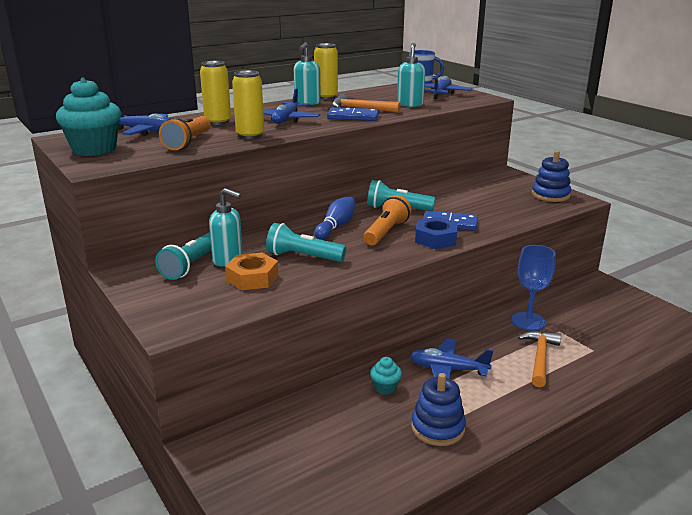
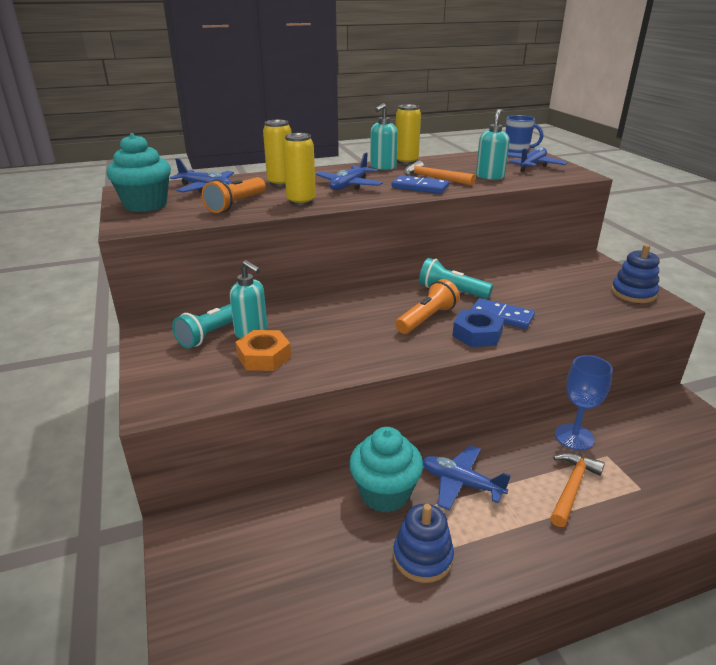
camera: 15 degrees right, 5 degrees up
turquoise flashlight [266,223,346,262] -> none
blue bowling pin [314,196,355,239] -> none
turquoise cupcake [370,357,402,395] -> turquoise cupcake [349,427,423,513], size x2.11

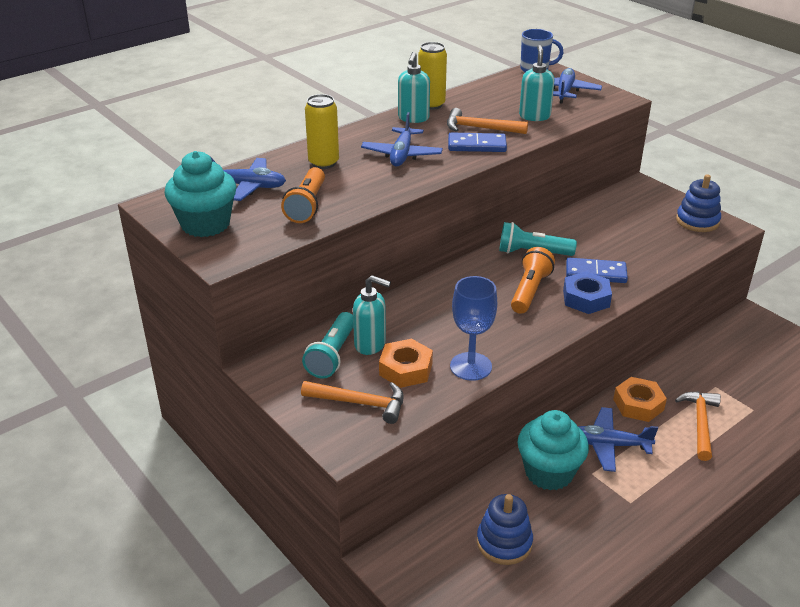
camera: 20 degrees left, 5 degrees up
yellow can [283,133,316,205] -> none
blue stacking toy [393,504,454,583] -> blue stacking toy moved to [477,494,533,565]
blue goblet [555,355,613,450] -> blue goblet moved to [450,276,497,381]
none -> orange hammer [301,381,404,424]
none -> orange nut [613,377,667,422]

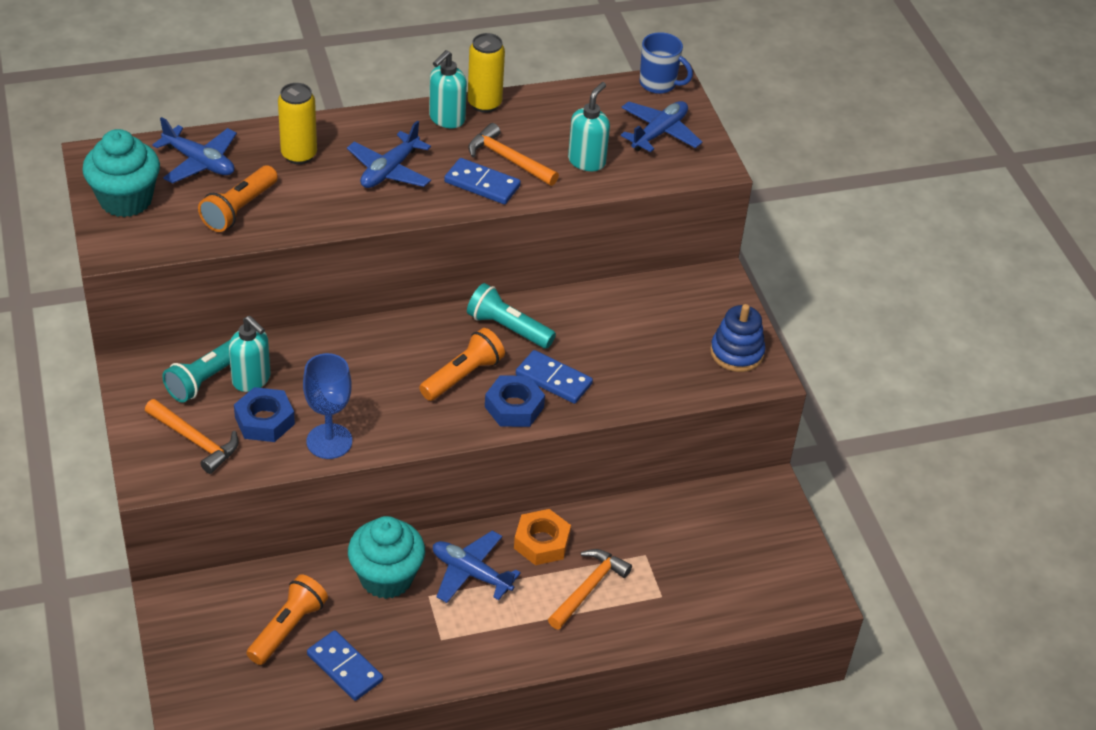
camera: 20 degrees right, 10 degrees up
orange nut [379,339,433,388] -> blue nut [234,387,295,442]
blue stacking toy [477,494,533,565] -> orange flashlight [247,574,328,665]
none -> blue domino [307,630,383,701]

